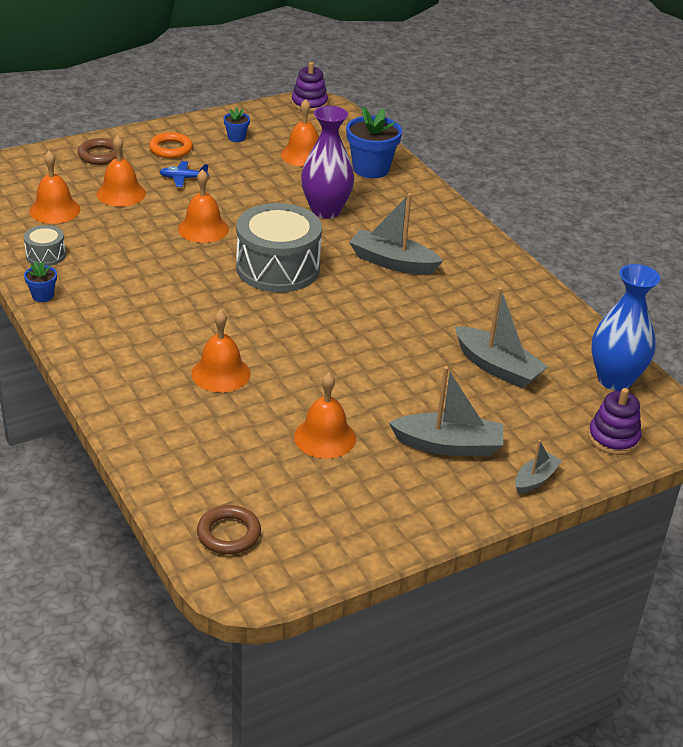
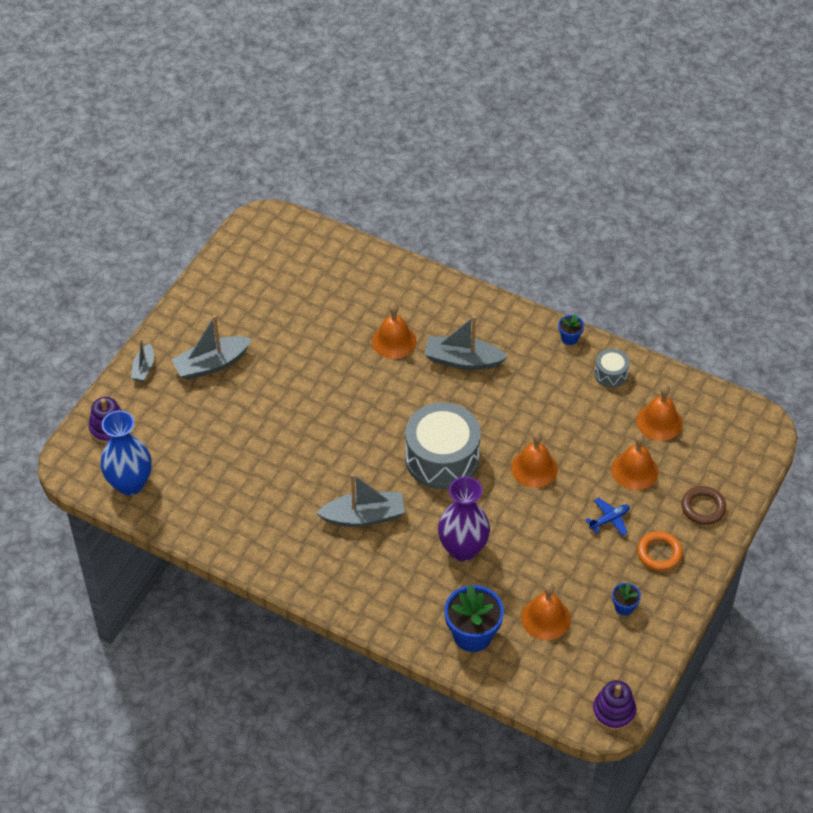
camera: 150 degrees right, 15 degrees up
brown ring [197,505,261,555] -> none
orange bell [294,373,356,459] -> none
grey boat [455,287,549,389] -> grey boat moved to [425,316,508,370]

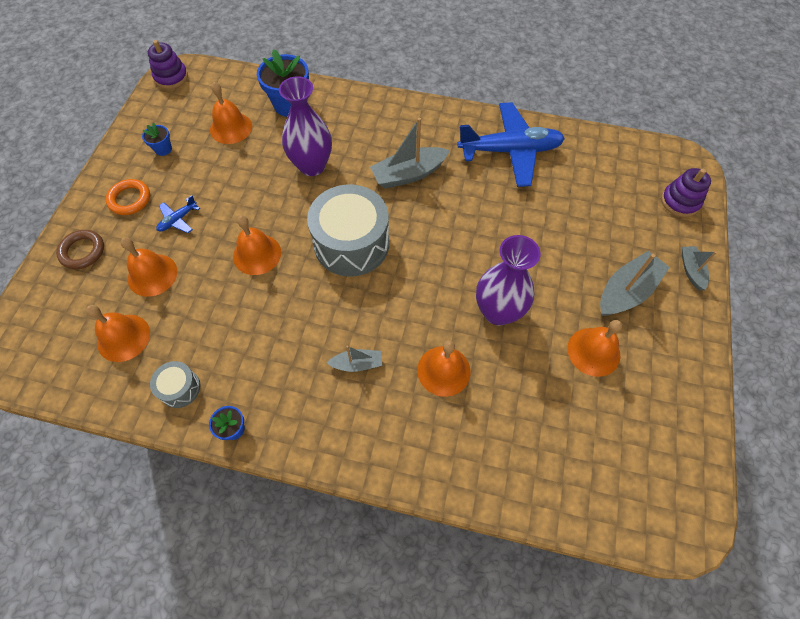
camera: 165 degrees right, 10 degrees up
blue vase [101,410,152,496] -> none
grey boat [425,316,508,370] -> grey boat [327,346,382,372], size x0.56
none -> blue plane [457,102,565,187]
none -> purple vase [476,235,541,325]
none -> orange bell [567,320,622,377]

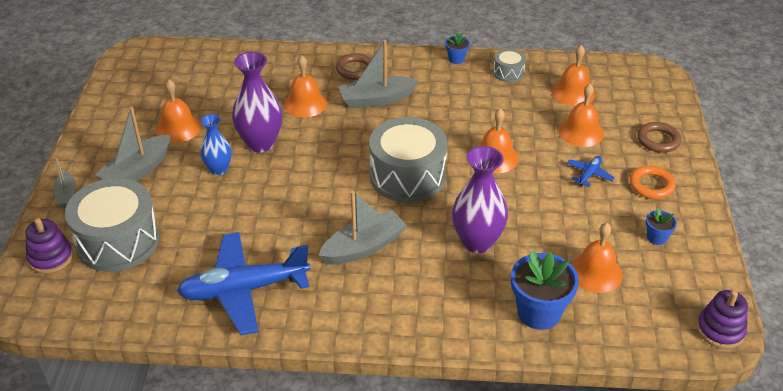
camera: 170 degrees right, 20 degrees down
grey boat [327,346,382,372] -> grey boat [338,40,419,108], size x1.78
none -> grey drum [65,178,159,272]
none -> blue vase [200,114,232,175]
none -> brown ring [336,53,372,80]

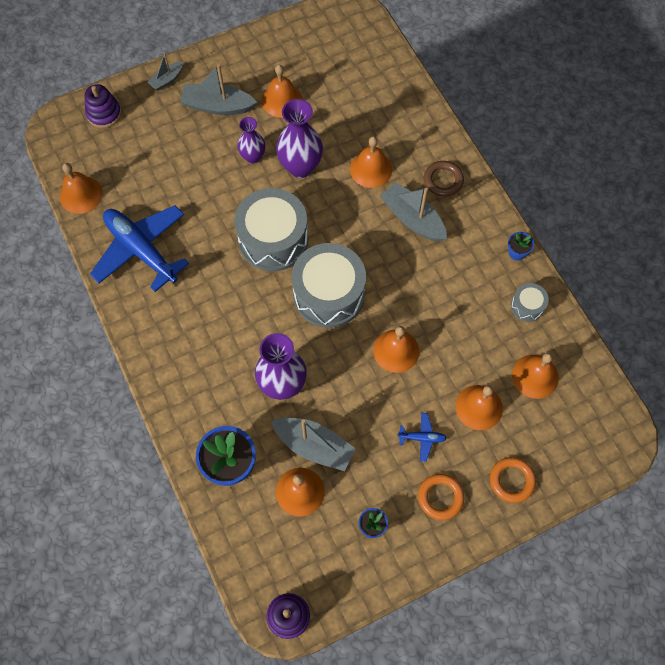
camera: 60 degrees right, 25 degrees up
grey drum [65,178,159,272] -> grey drum moved to [234,188,308,272]
blue vase [200,114,232,175] -> purple vase [237,117,265,164]
grey boat [318,191,407,265] -> grey boat moved to [271,418,356,471]
brown ring [637,122,681,153] -> orange ring [490,457,536,503]
none -> orange bell [60,163,103,214]

